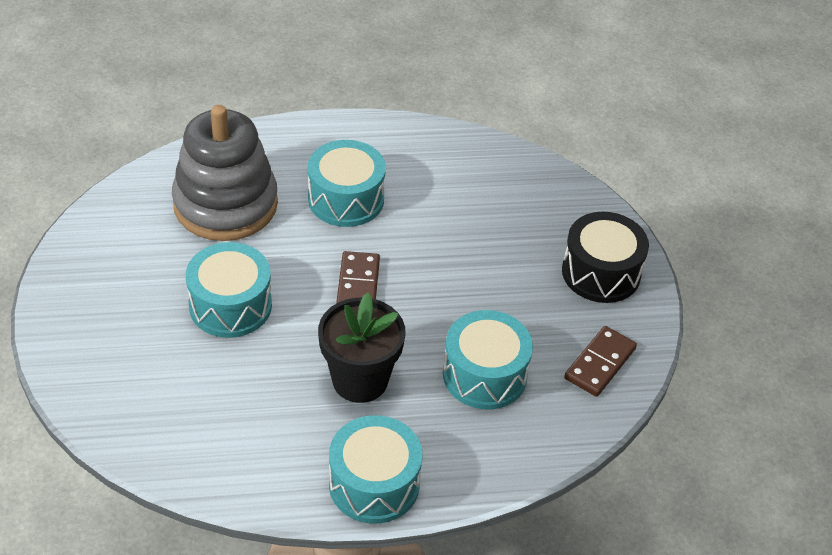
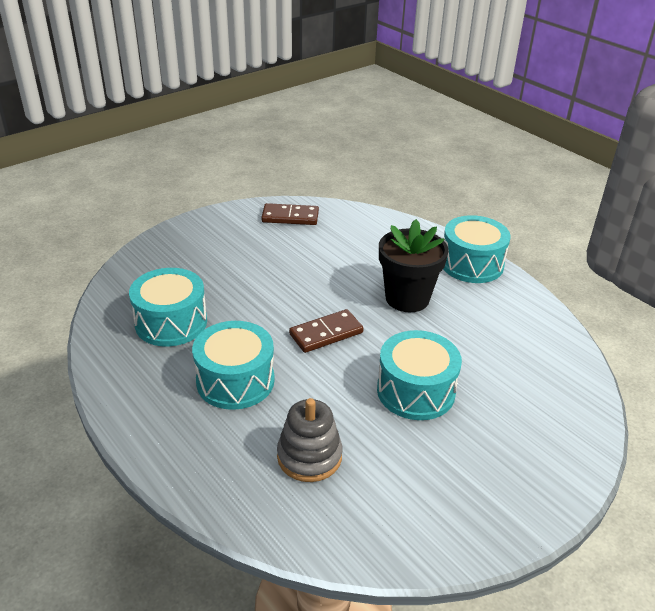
camera: 120 degrees left, 10 degrees down
grey stacking toy [172,105,278,241] -> grey stacking toy [277,398,342,482], size x0.56
turquoise drum [443,310,533,409] -> turquoise drum moved to [129,268,207,346]
black drum [562,212,649,303] -> none

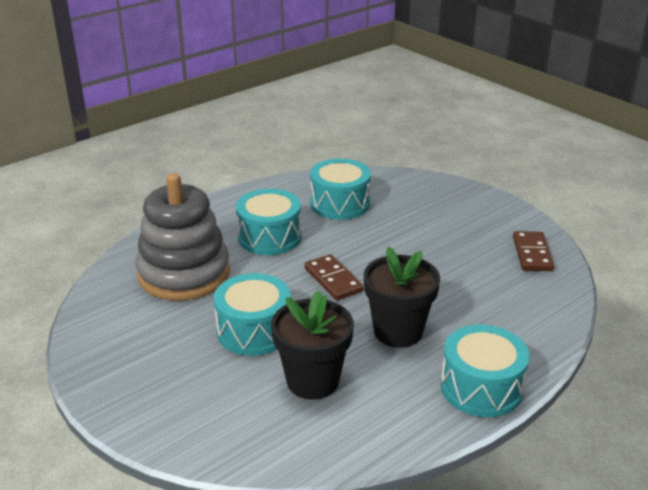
camera: 90 degrees right, 5 degrees down
grey stacking toy [277,398,342,482] -> grey stacking toy [136,173,230,301], size x1.79
none -> black flower pot [271,290,354,400]

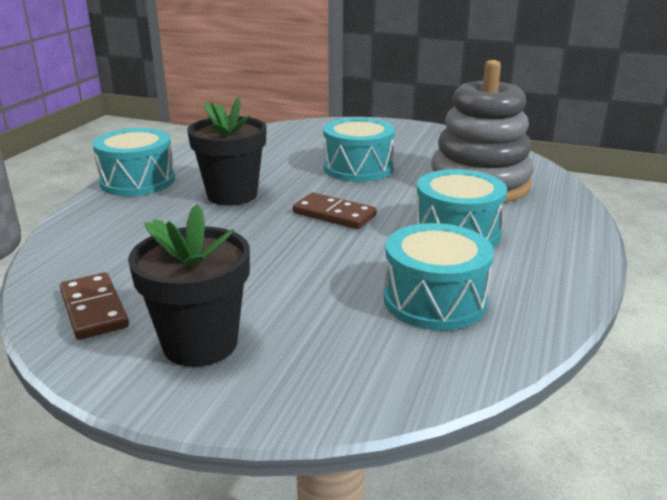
camera: 150 degrees right, 5 degrees down
black flower pot [271,290,354,400] -> black flower pot moved to [128,204,250,367]

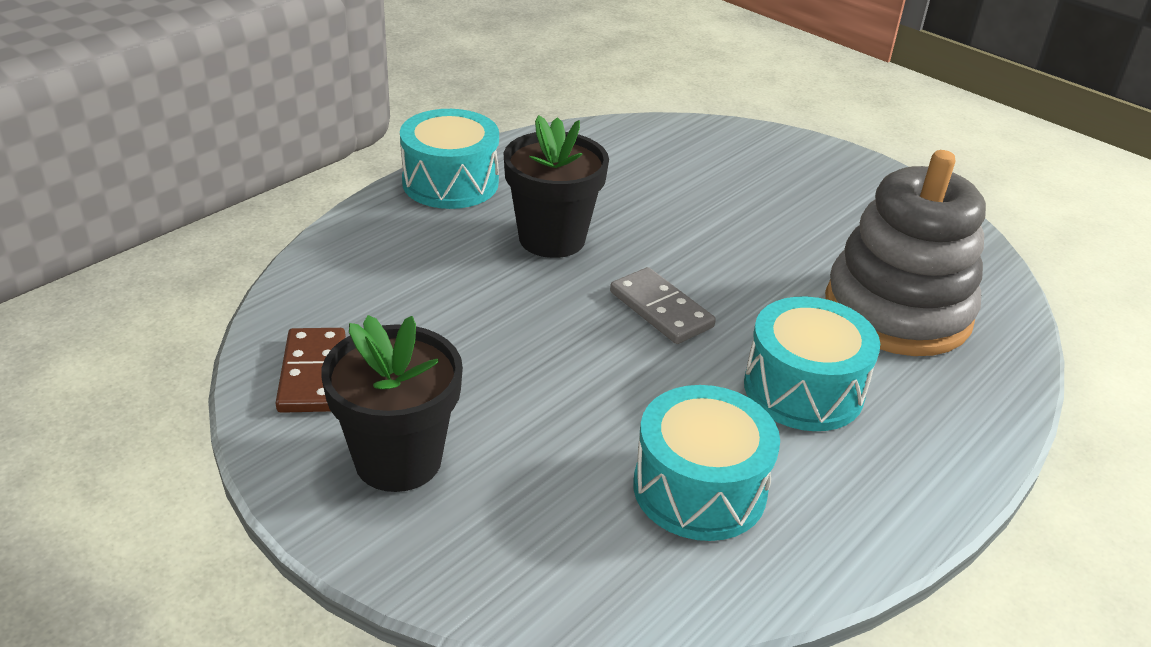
camera: 20 degrees right, 10 degrees up
brown domino [293,193,376,229] -> grey domino [610,267,716,344]
turquoise drum [323,117,395,182] -> none

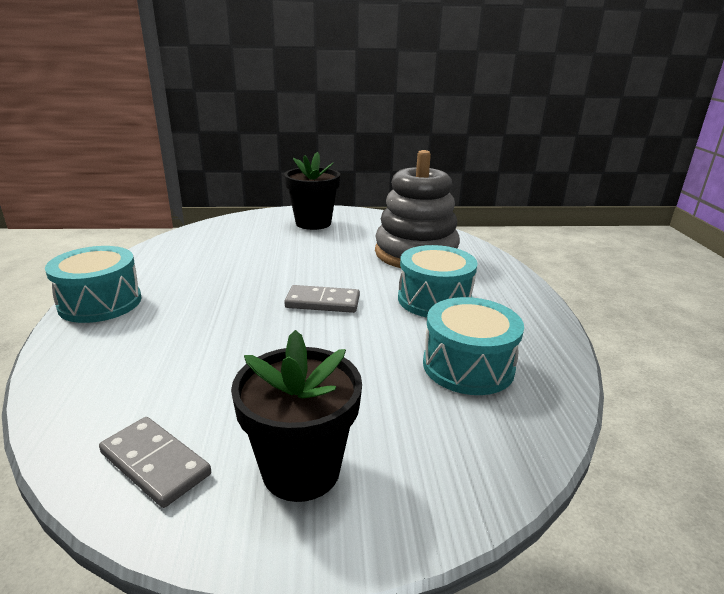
camera: 45 degrees left, 10 degrees down
brown domino [276,328,346,413] -> grey domino [99,417,211,508]
black flower pot [503,115,609,258] -> black flower pot moved to [284,152,340,230]

